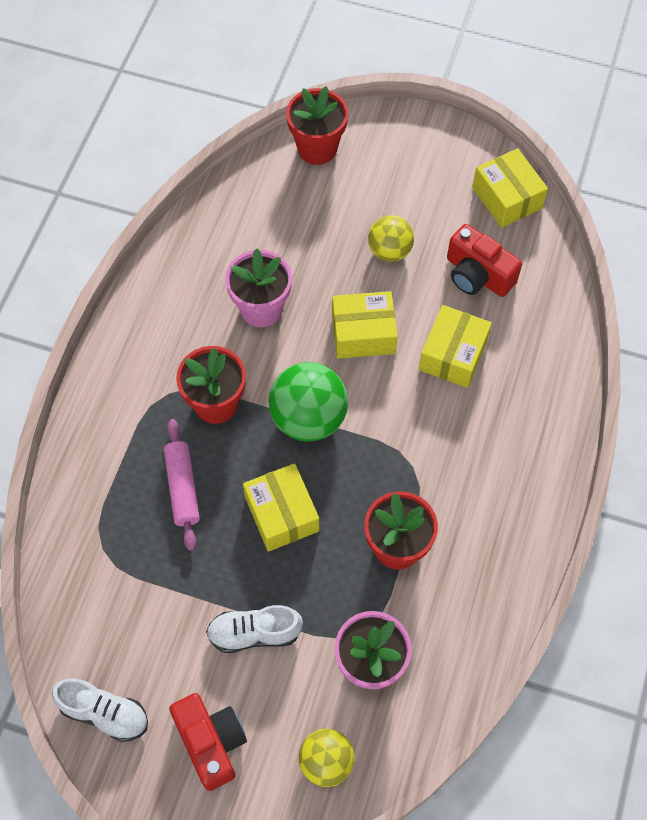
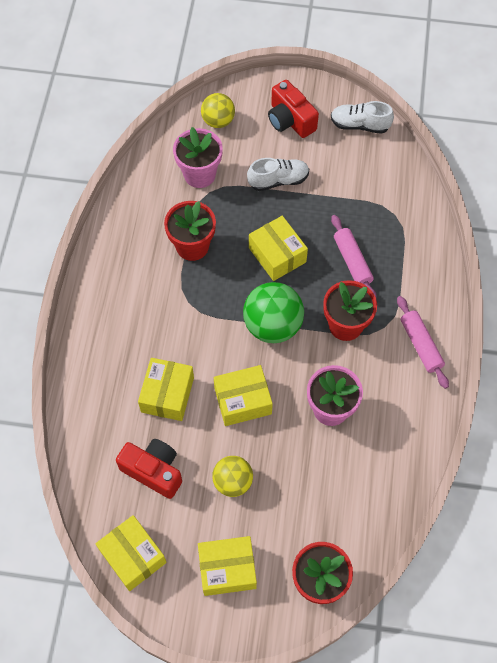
camera: 170 degrees right, 0 degrees up
none -> yellow box [198,536,257,596]
none -> pink rolling pin [397,296,449,389]

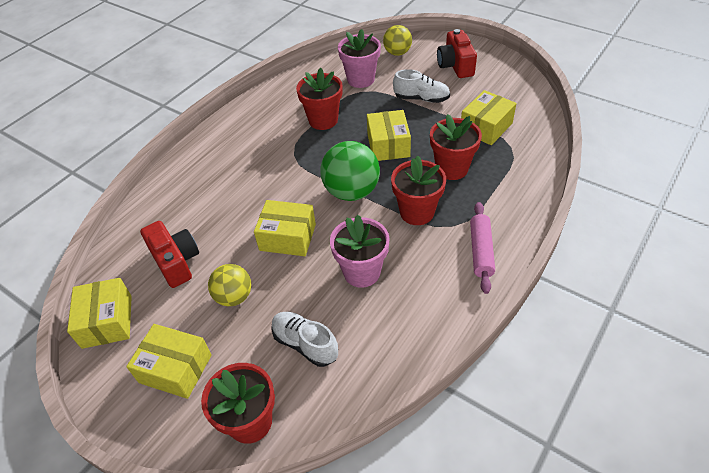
camera: 30 degrees right, 15 degrees down
yellow box [138,358,194,421] -> yellow box moved to [461,90,517,145]
white shoe [331,101,394,134] -> white shoe moved to [271,312,338,367]
pink rolling pin [331,215,376,297] -> red flower pot [430,114,482,180]

